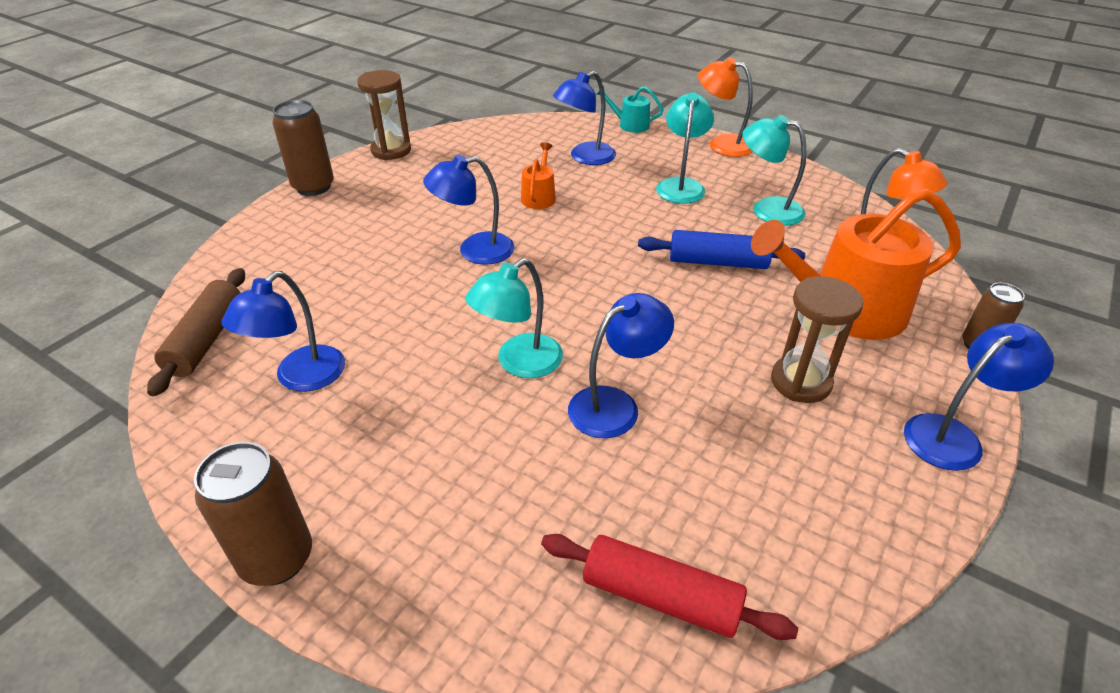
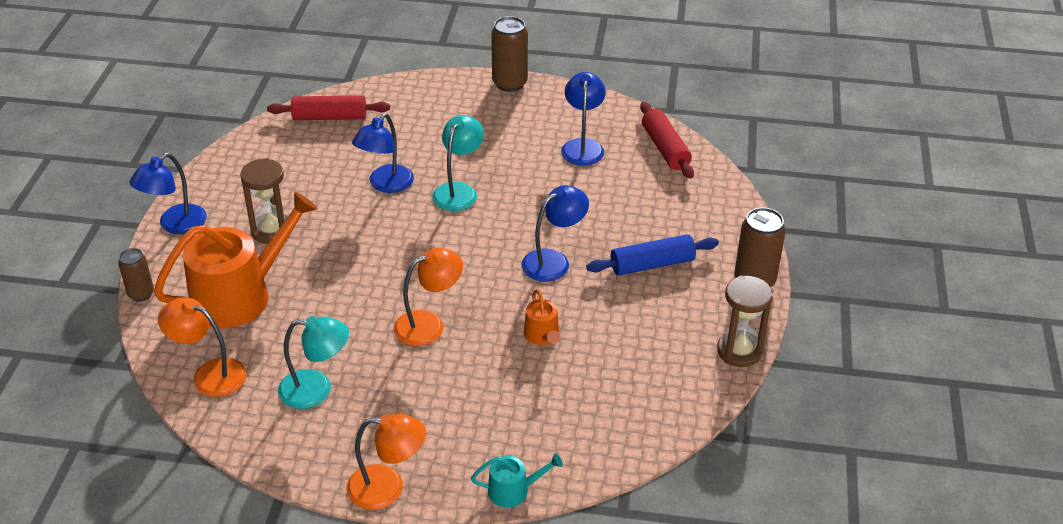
camera: 155 degrees right, 0 degrees up
brown rolling pin [147,268,245,397] -> red rolling pin [640,102,694,179]
blue lamp [553,71,616,165] -> none
blue rolling pin [638,230,805,269] -> blue rolling pin moved to [586,234,719,276]
turquoise lamp [656,92,714,204] -> none
none -> orange lamp [393,248,463,346]

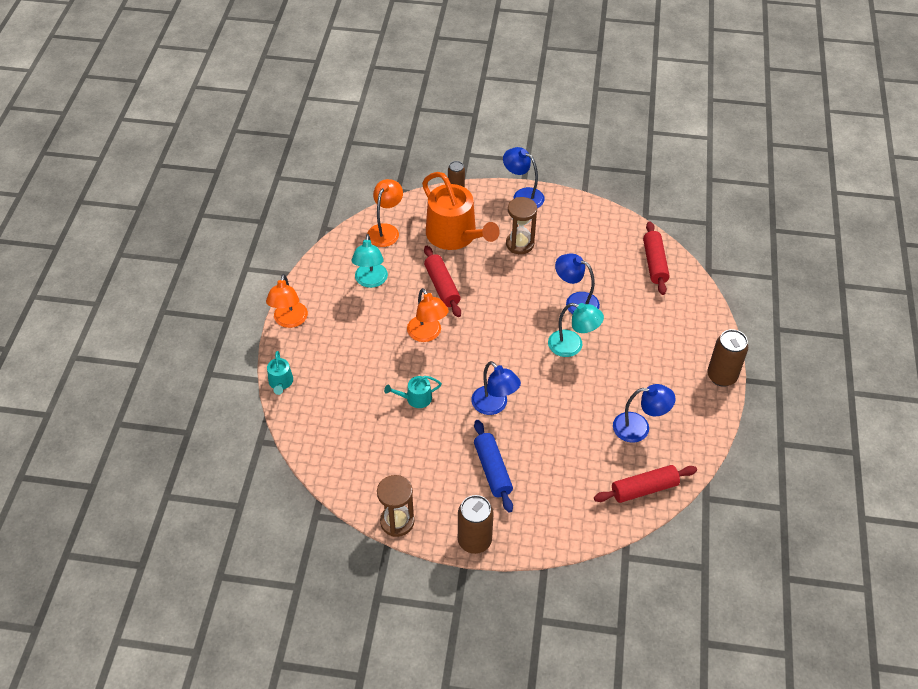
camera: 90 degrees right, 10 degrees up
orange watering can [524,289,560,345] -> turquoise watering can [384,376,442,408]
none -> red rolling pin [424,246,461,317]

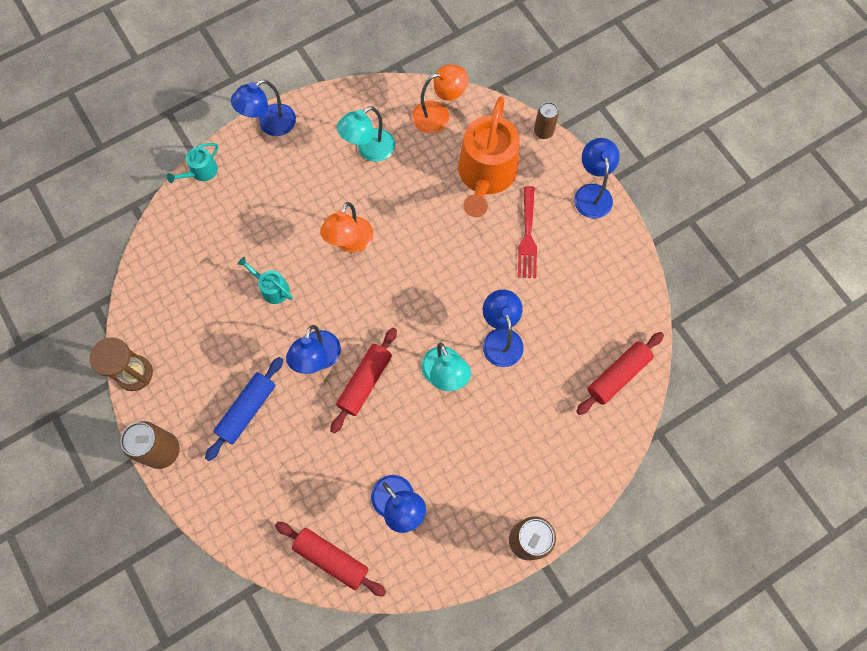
camera: 50 degrees right, 20 degrees up
orange lamp [266,274,308,328] -> blue lamp [231,79,296,136]
red rolling pin [424,246,461,317] -> red rolling pin moved to [330,328,397,434]
brown hourglass [506,197,537,254] -> red fork [518,186,537,278]

